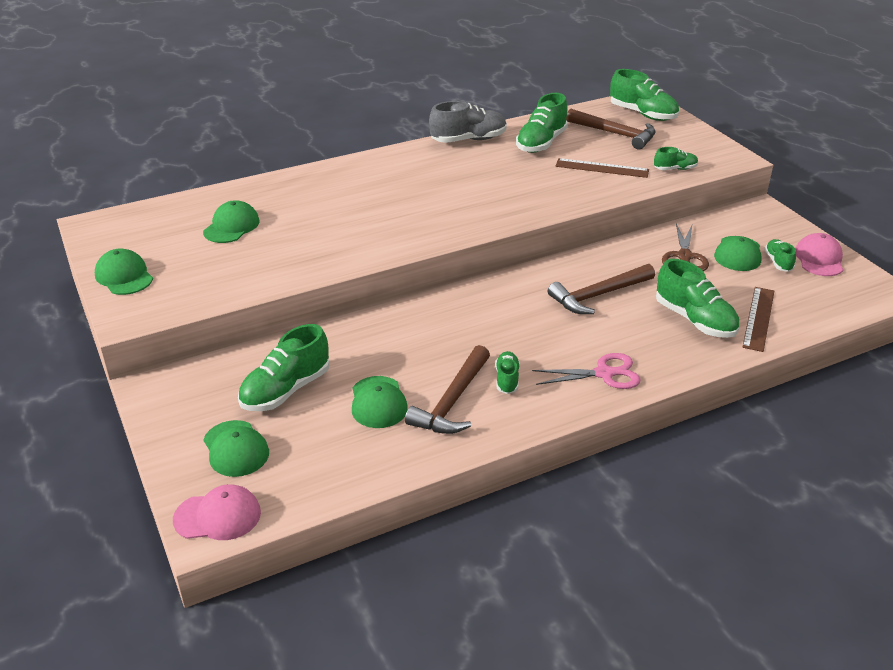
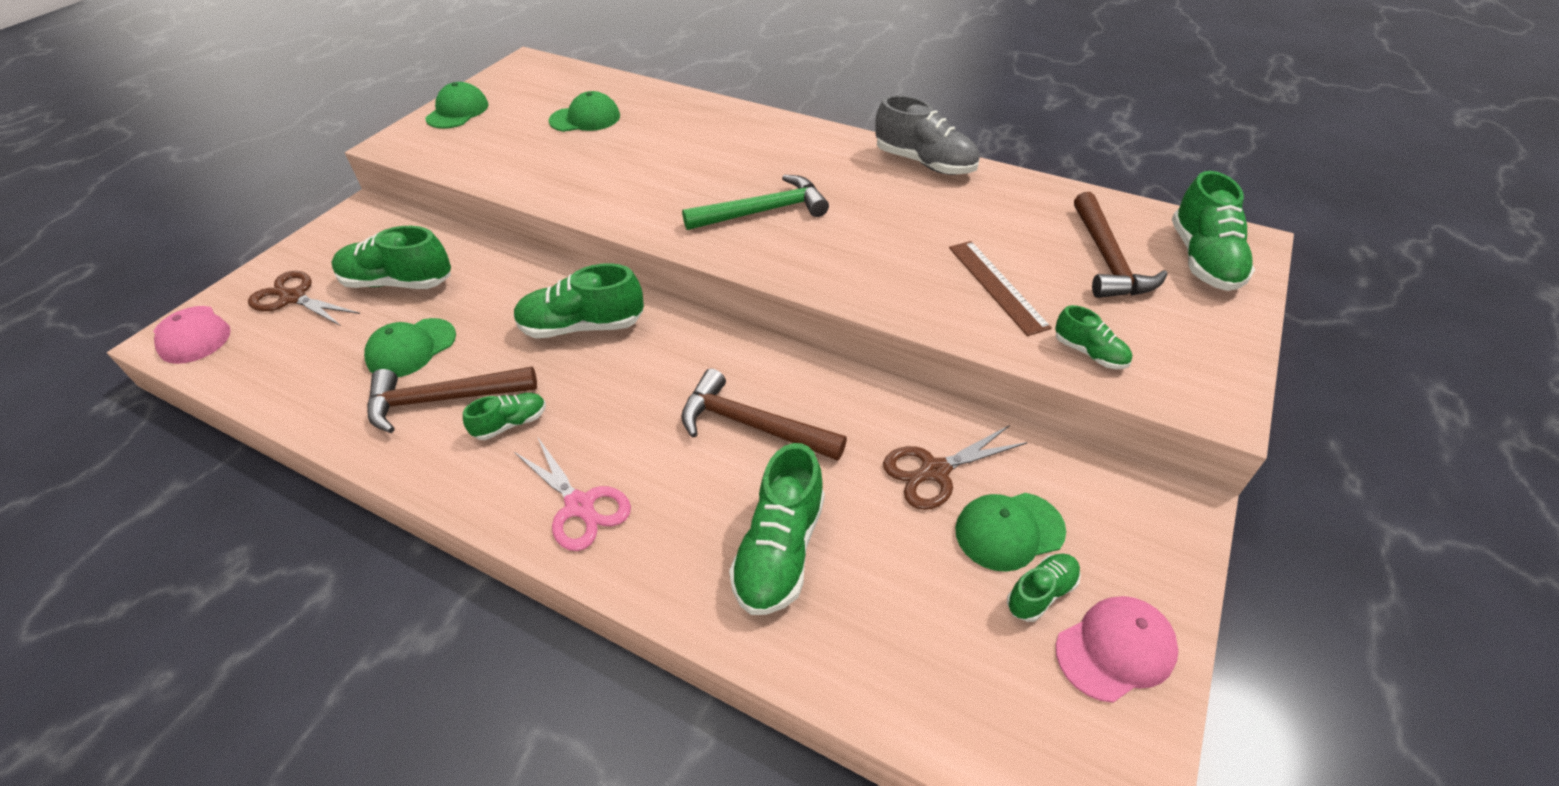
camera: 55 degrees right, 10 degrees up
green cap [203,420,269,477] -> brown scissors [248,271,360,326]
green shoe [516,93,568,153] -> green shoe moved to [514,263,644,338]
brown ruler [742,287,774,352] -> none
none -> green hammer [682,175,829,230]

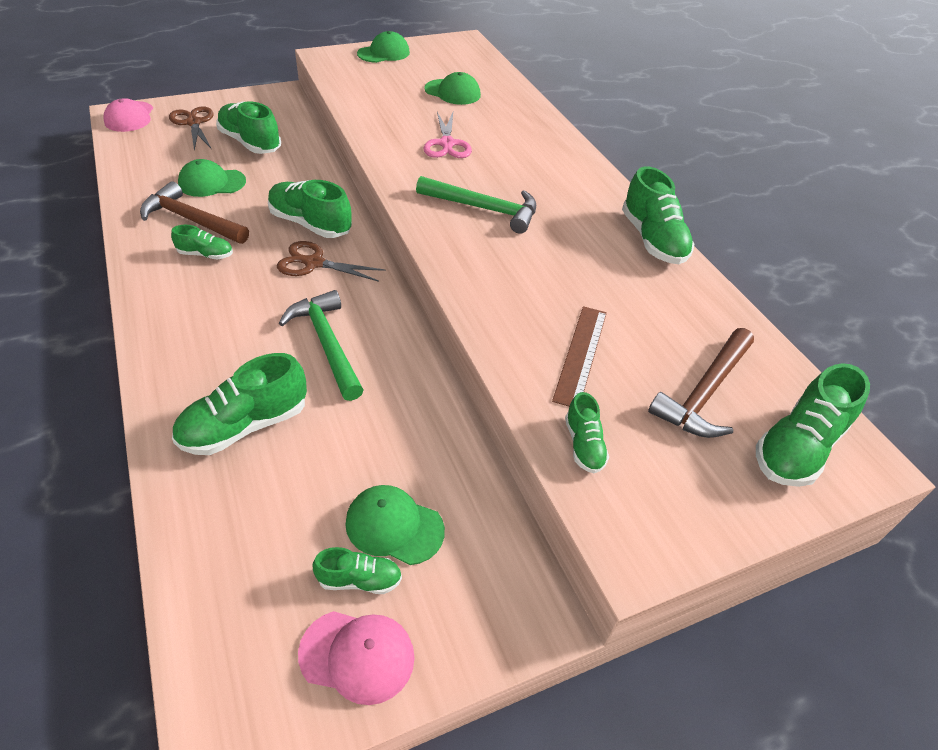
camera: 35 degrees right, 0 degrees up
pink scissors [514,436,631,551] -> pink scissors moved to [423,112,472,158]
brown hammer [681,369,847,461] -> green hammer [279,290,363,401]
grey shoe [876,95,980,175] -> green shoe [622,166,694,264]
brown scissors [883,425,1028,510] -> brown scissors moved to [277,241,386,282]

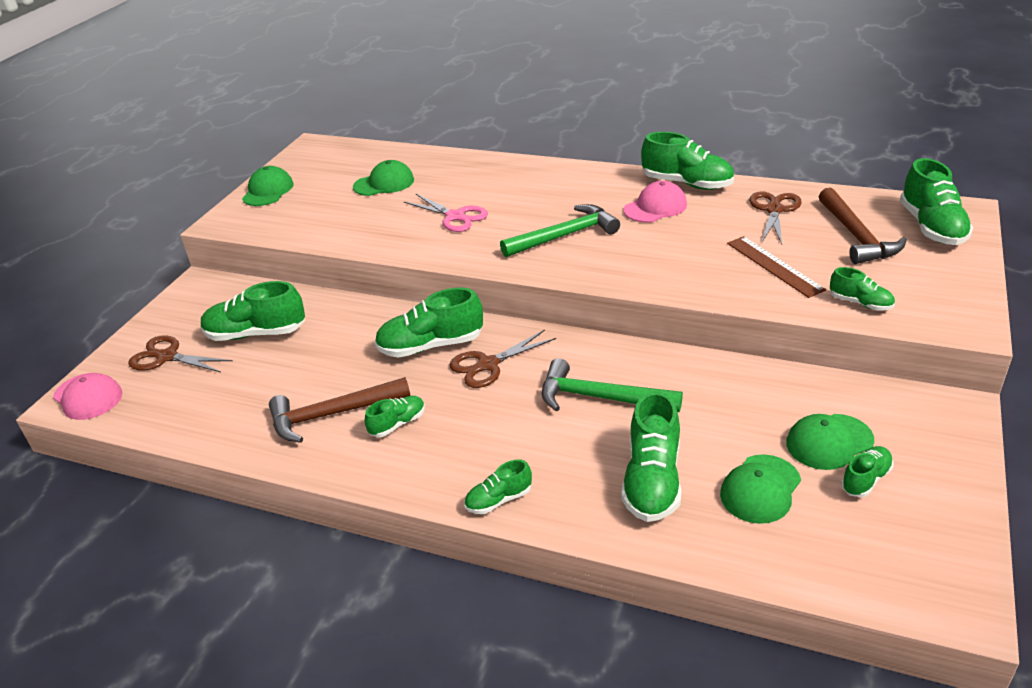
camera: 40 degrees left, 10 degrees down
green cap [178,159,246,197] -> green cap moved to [720,454,801,524]
pink cap [298,611,415,705] -> pink cap moved to [624,181,687,223]
none -> green shoe [464,459,532,514]
none -> brown scissors [749,191,802,244]

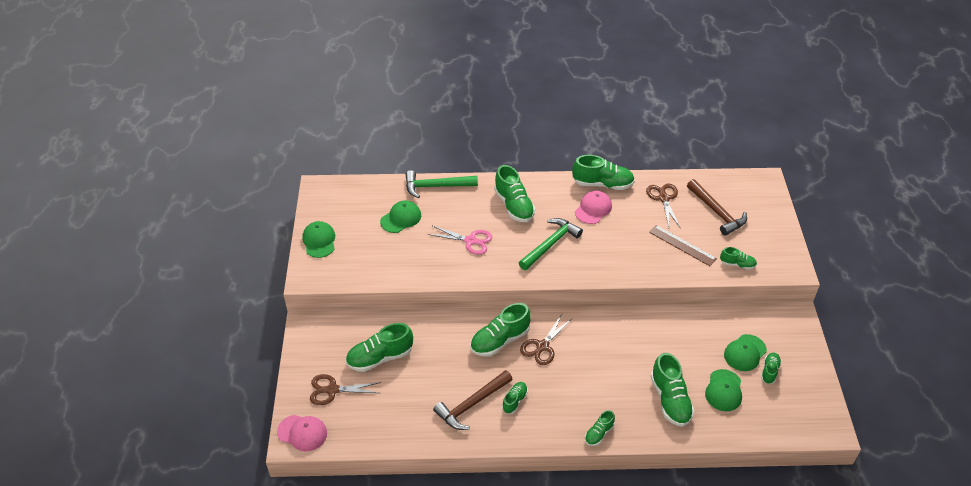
camera: 25 degrees left, 10 degrees up
green hammer [542,358,683,412] -> green hammer moved to [405,170,478,198]
green shoe [900,158,973,245] -> green shoe moved to [494,165,535,222]

